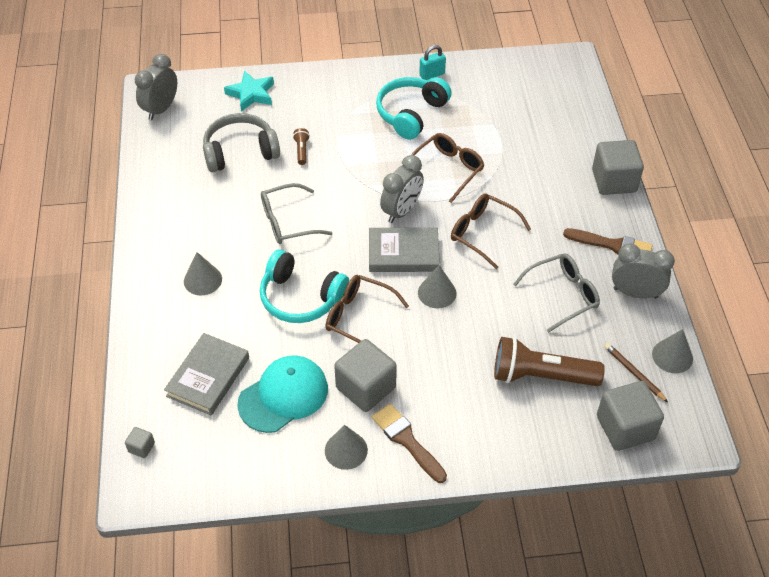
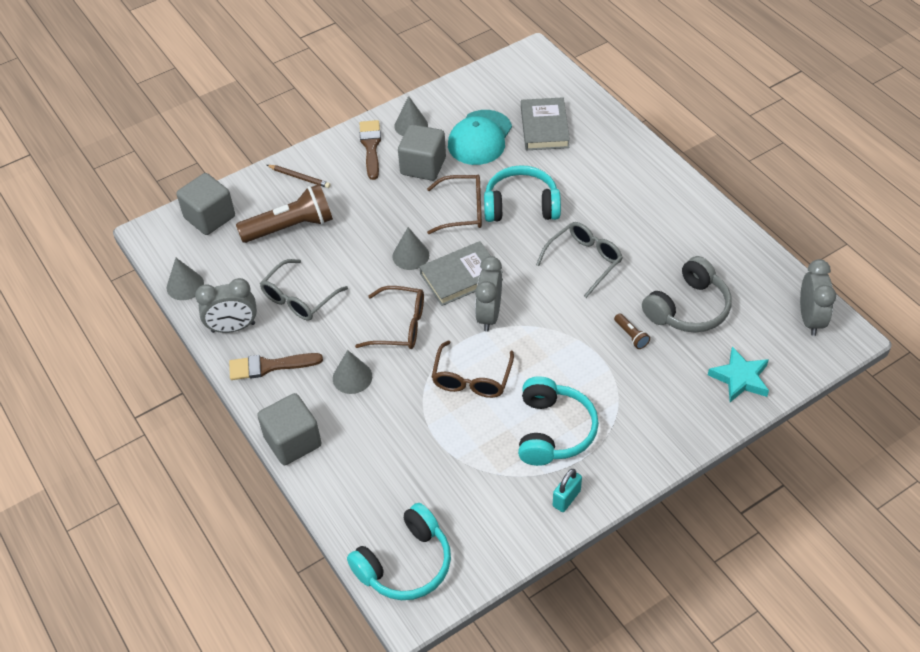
camera: 155 degrees right, 0 degrees up
grey cube [125,427,155,458] -> none
grey cone [184,252,222,295] -> grey cone moved to [333,350,372,394]
brown brush [372,403,447,483] -> brown brush turned 120 degrees counterclockwise [360,120,381,180]
brown pencil [604,343,668,402] -> brown pencil moved to [267,165,331,188]
none -> turquoise headphones [347,503,451,600]

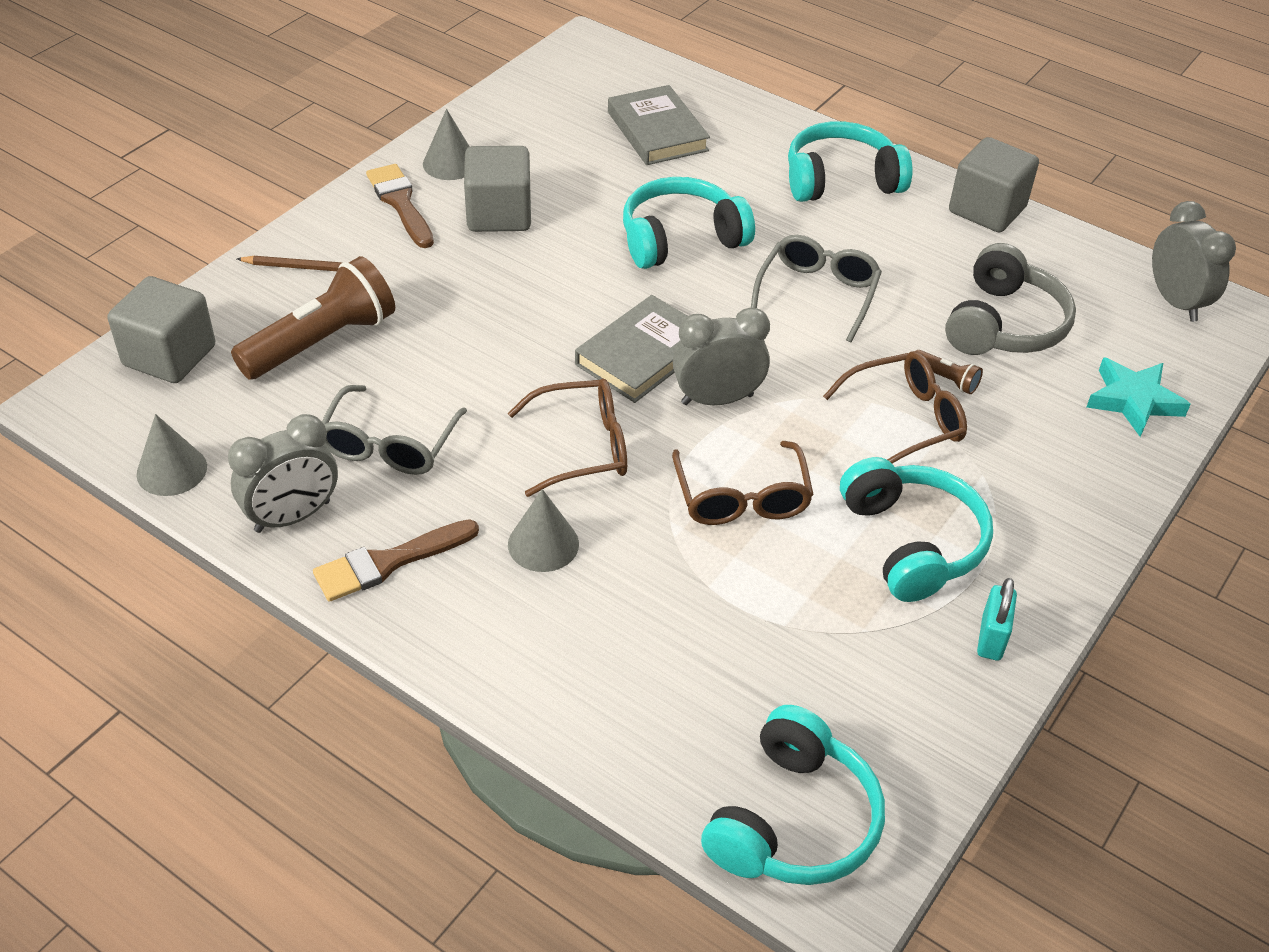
camera: 25 degrees left, 5 degrees down
grey cube [257,393,322,465] -> grey cube moved to [949,137,1039,232]
grey cone [393,227,429,270] -> none
brown glasses [427,175,482,234] -> brown glasses moved to [823,351,967,464]
turquoise cap [448,110,512,165] -> none
grey clock [475,256,502,332] -> grey clock turned 90 degrees clockwise [673,307,770,405]
none -> turquoise headphones [788,121,913,202]

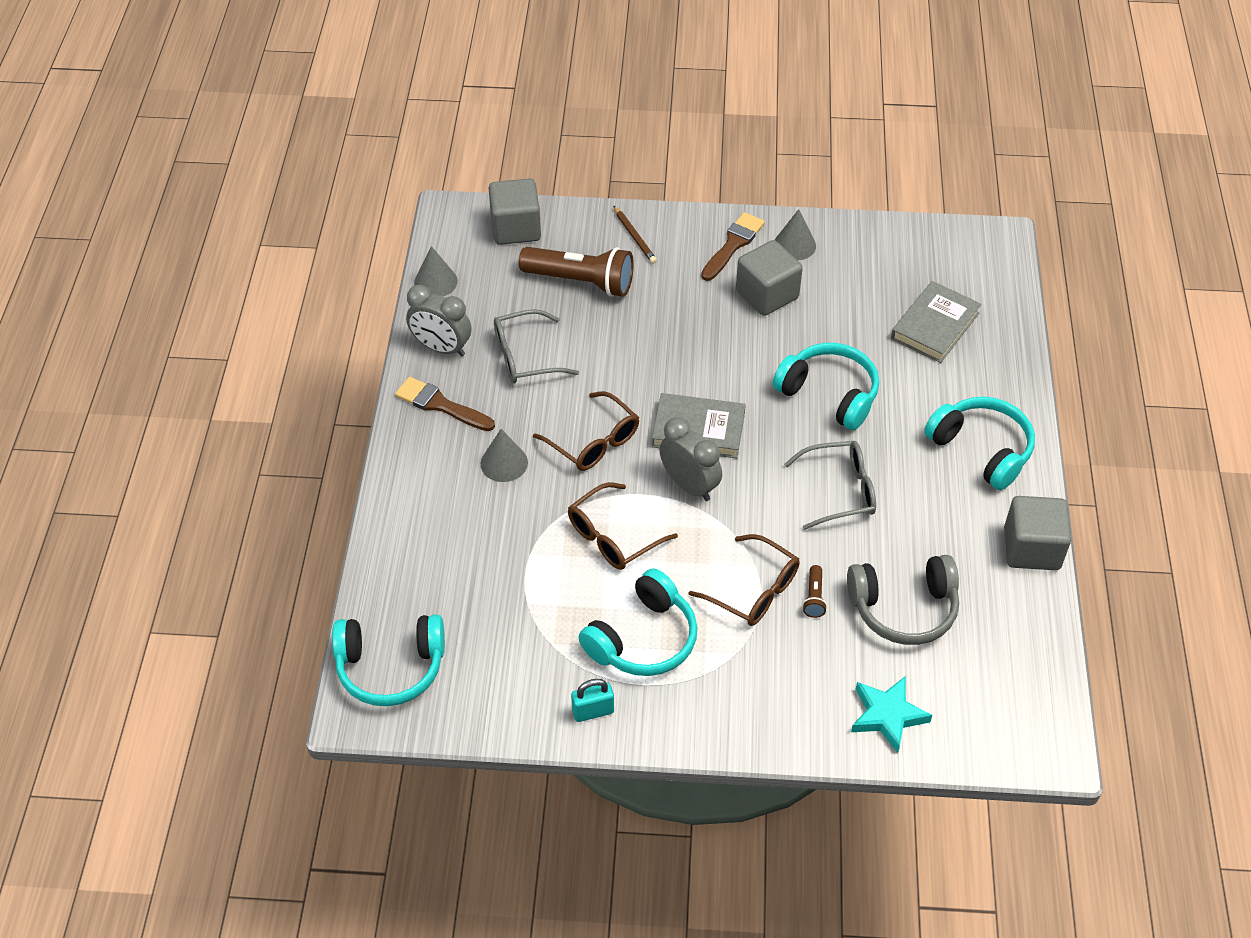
camera: 60 degrees right, 5 degrees up
grey clock [1152,201,1236,322] -> none

